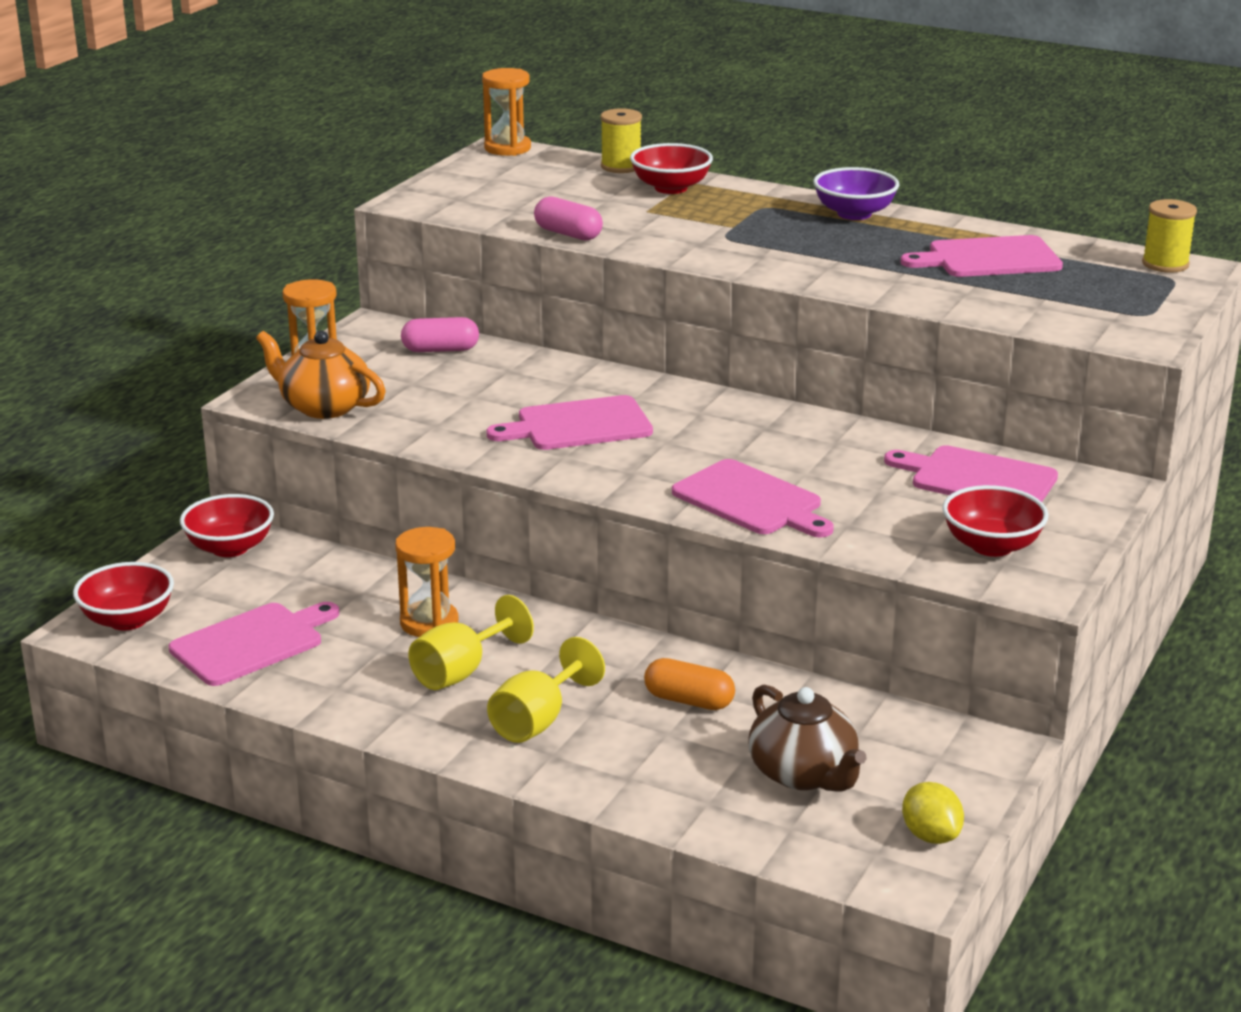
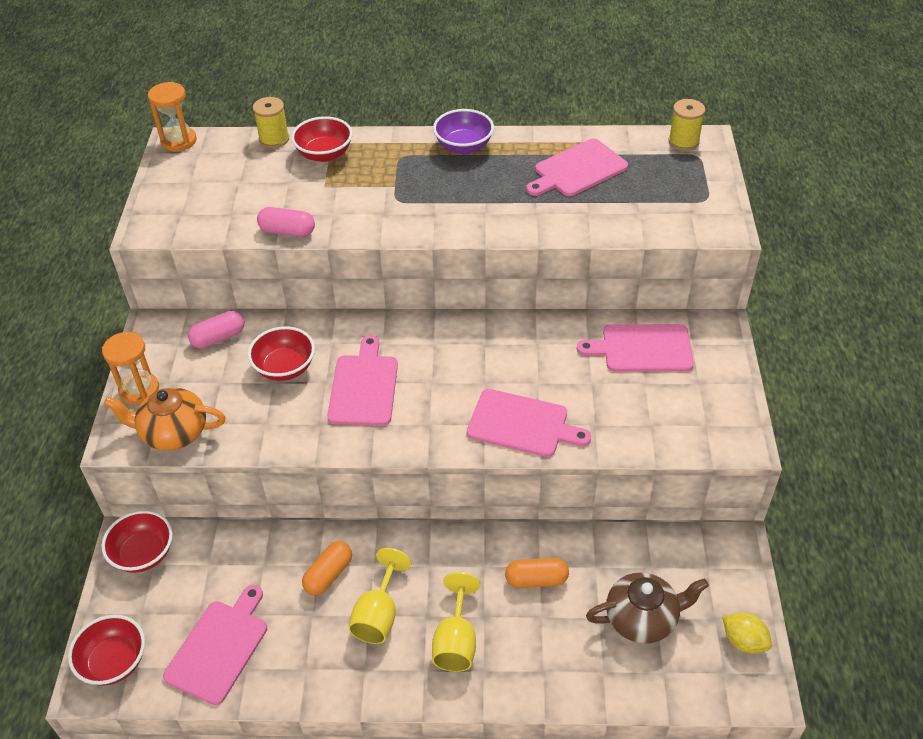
camera: 25 degrees left, 20 degrees up
orange hourglass [395,527,458,637] -> orange capsule [302,541,352,595]
pink cutting board [486,395,653,450] -> pink cutting board turned 135 degrees clockwise [327,335,398,426]
brown teapot [748,685,866,792] -> brown teapot turned 45 degrees counterclockwise [586,572,709,644]
red bowl [942,485,1049,557] -> red bowl moved to [248,326,315,381]

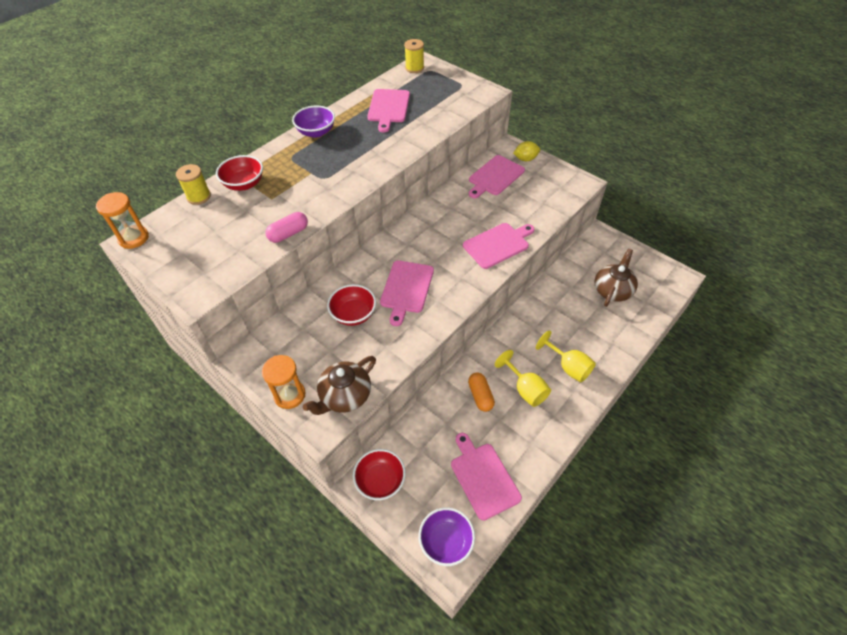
camera: 50 degrees left, 5 degrees up
red bowl [68,615,145,686] -> purple bowl [419,507,475,566]
orange teapot [104,387,226,451] -> brown teapot [303,356,376,415]
pink capsule [188,311,244,348] -> none
pink cutting board [327,335,398,426] -> pink cutting board turned 120 degrees counterclockwise [380,260,434,326]
orange capsule [505,558,569,588] -> none
yellow lemon [723,613,772,654] -> yellow lemon moved to [513,141,540,161]

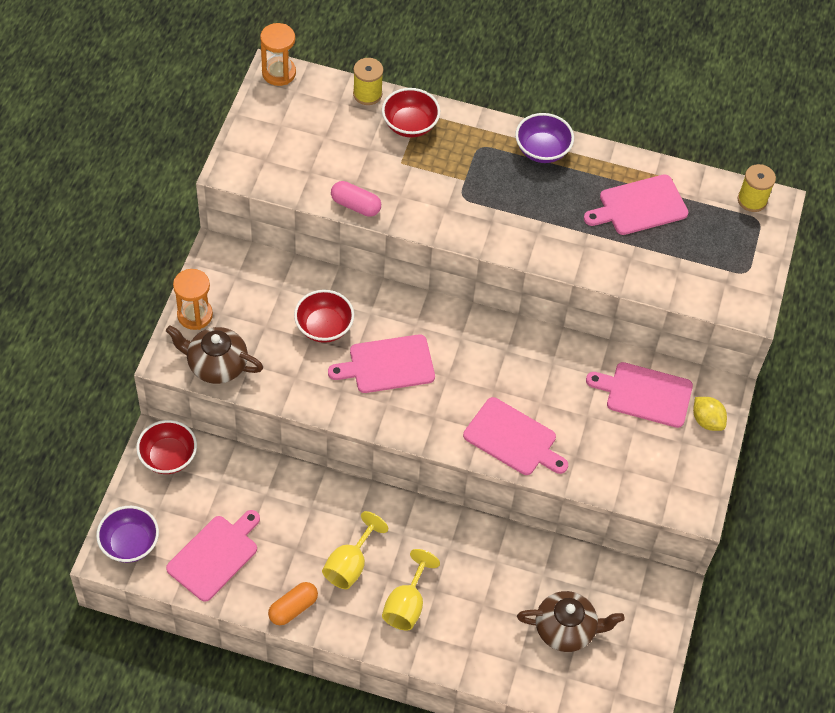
camera: 60 degrees right, 5 degrees up
orange capsule [468,372,495,412] -> orange capsule moved to [268,582,318,625]

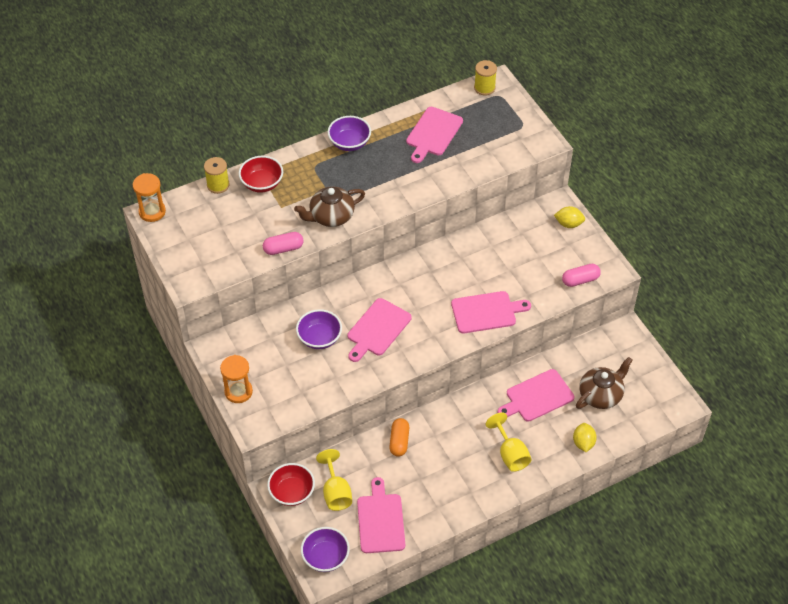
camera: 40 degrees left, 5 degrees down
brown teapot [166,325,263,384] -> brown teapot moved to [294,186,365,227]
orange capsule [268,582,318,625] -> orange capsule moved to [389,418,409,457]
red bowl [294,290,354,343] -> purple bowl [296,309,342,349]
yellow goblet [322,511,388,589] -> yellow goblet moved to [316,449,352,511]
pink cutting board [586,362,693,428] -> pink cutting board moved to [498,369,574,422]
none -> pink capsule [562,264,601,287]
none -> yellow lemon [573,423,597,452]

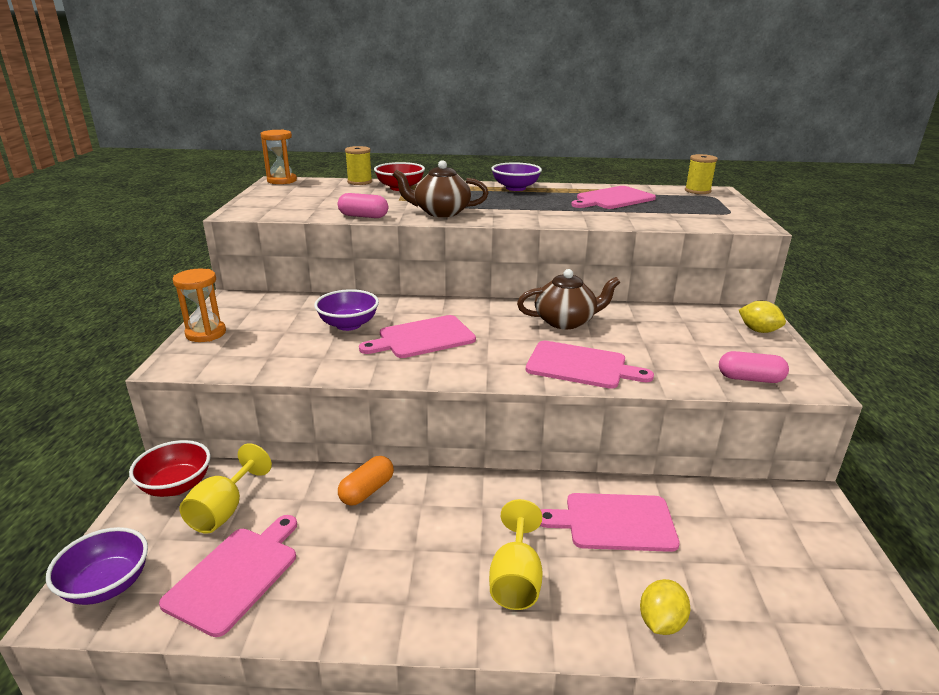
camera: 30 degrees right, 25 degrees down
brown teapot [576,357,633,409] -> brown teapot moved to [517,269,620,329]

